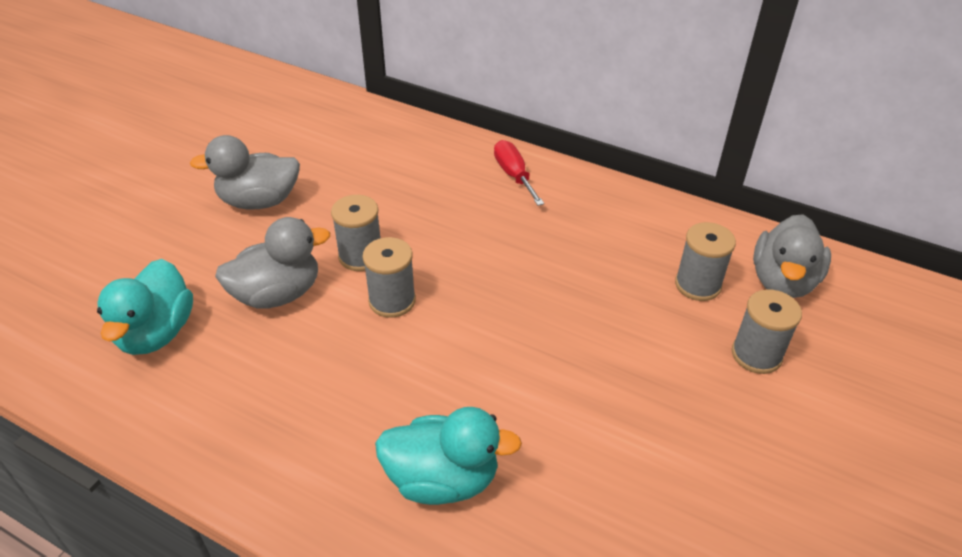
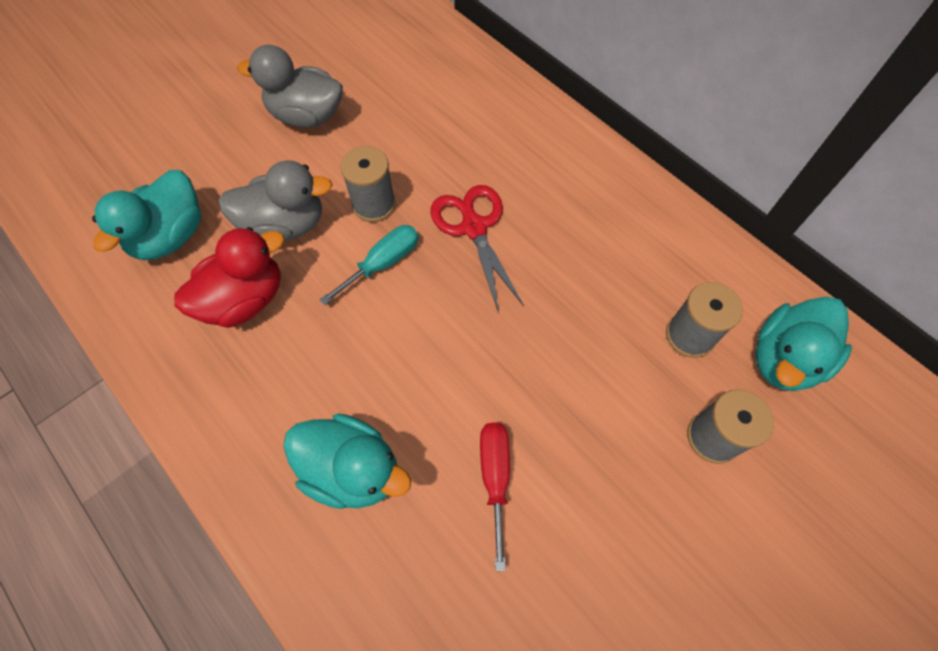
camera: 20 degrees right, 20 degrees up
grey spool [362,237,416,318] -> turquoise screwdriver [319,225,419,306]
red screwdriver [494,140,544,206] -> red screwdriver moved to [480,422,510,571]
grey duck [753,214,831,298] -> turquoise duck [755,296,852,391]
none -> red duck [174,227,285,328]
none -> red scissors [430,185,524,313]

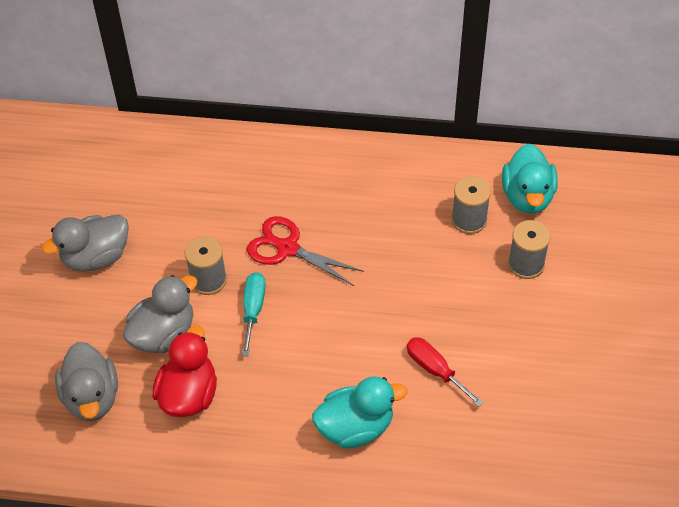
camera: 40 degrees left, 10 degrees down
turquoise duck [92,170,202,260] -> grey duck [55,342,118,421]

